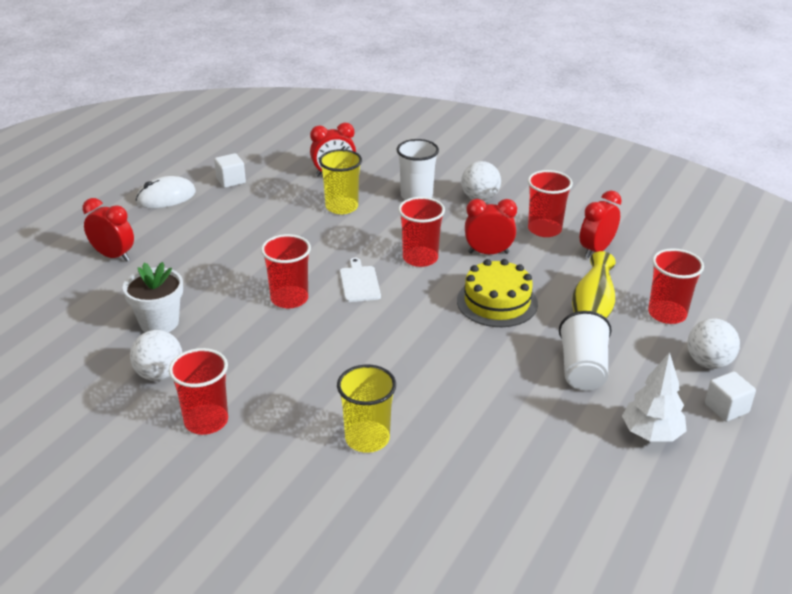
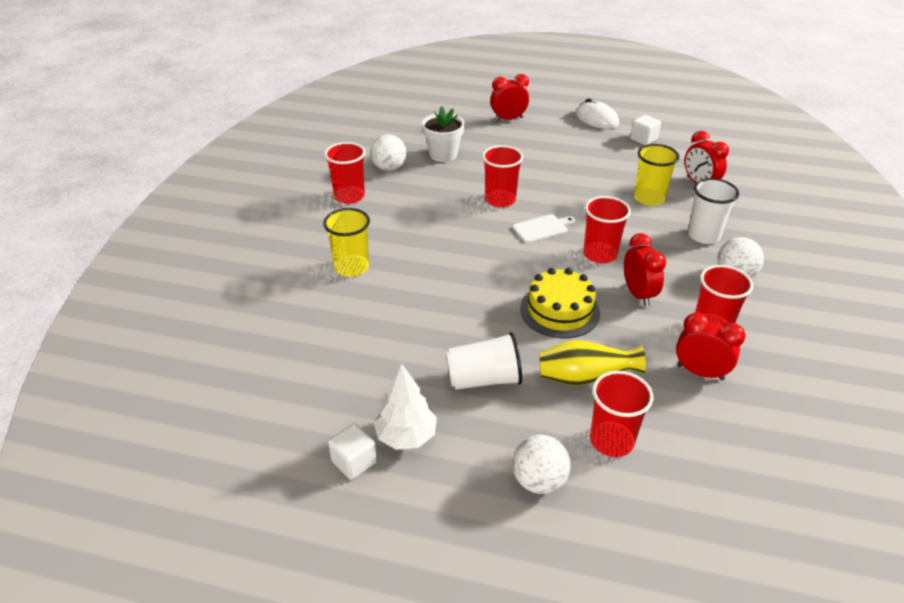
camera: 75 degrees right, 5 degrees up
red clock [83,198,134,262] -> red clock turned 120 degrees counterclockwise [490,74,529,122]
white cube [705,371,756,422] -> white cube moved to [328,423,377,480]

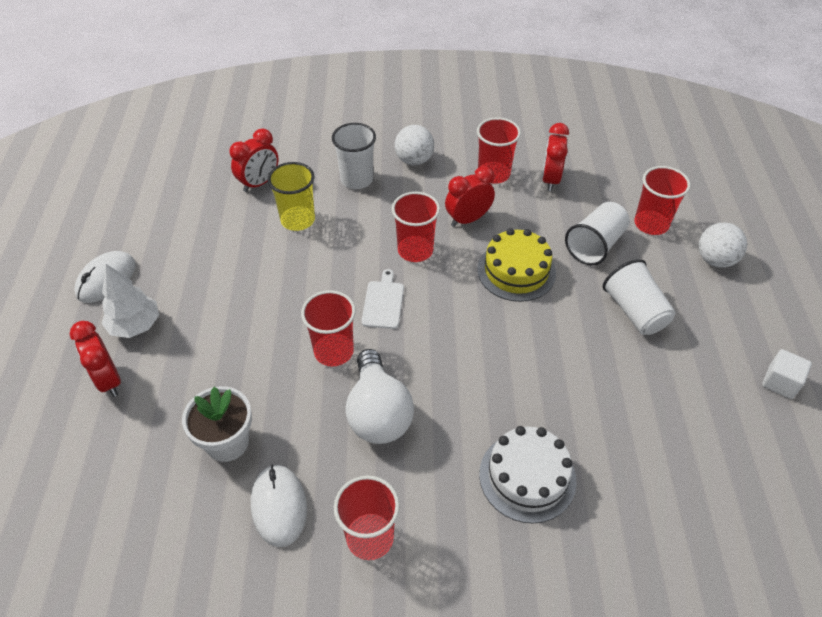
camera: 105 degrees left, 10 degrees up
yellow cup [323,208,370,277] -> white cake [479,426,577,523]
white ball [371,135,406,171] -> white mouse [251,464,307,547]
white tree [374,364,437,450] -> white tree moved to [101,264,159,338]
white cutting board [512,214,575,243] -> white cutting board turned 45 degrees clockwise [361,269,404,329]
yellow vase [539,340,646,386] -> white cup [565,202,630,266]
white cube [630,115,661,145] -> none
none -> white light bulb [346,349,414,444]

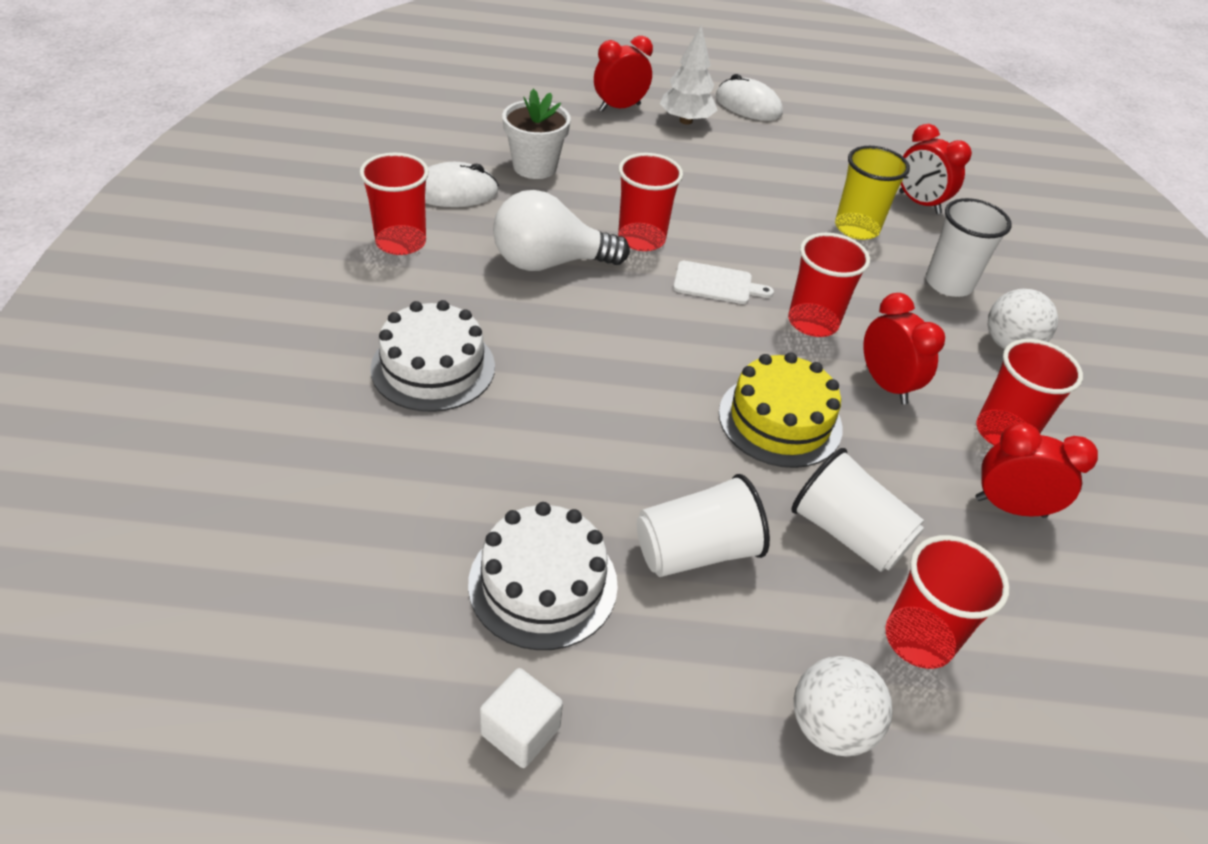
camera: 90 degrees right, 5 degrees down
none -> white cake [468,502,618,650]

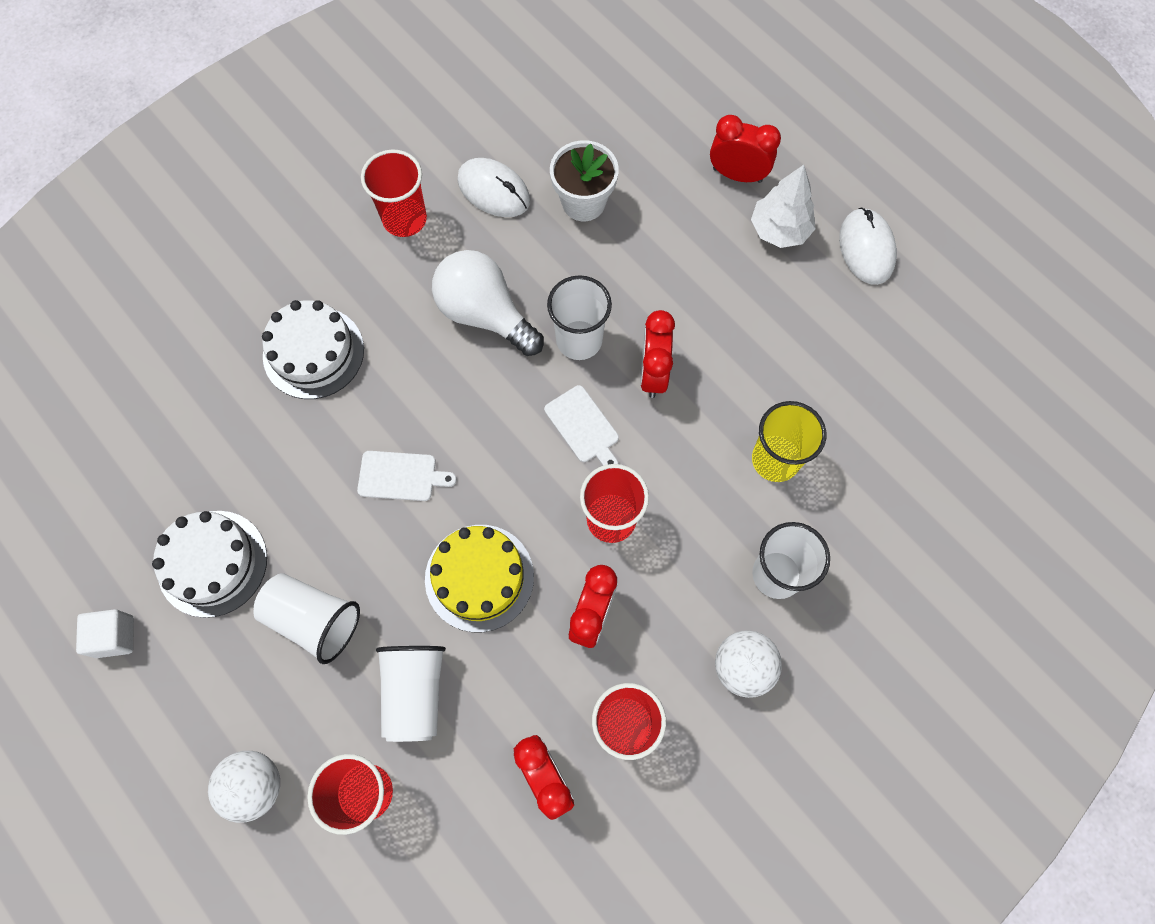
camera: 50 degrees right, 25 degrees up
red cup [618,153,683,251] -> white cup [547,275,612,360]
red clock [899,124,972,214] -> red clock moved to [640,310,675,398]
none -> white cutting board [357,451,456,501]

